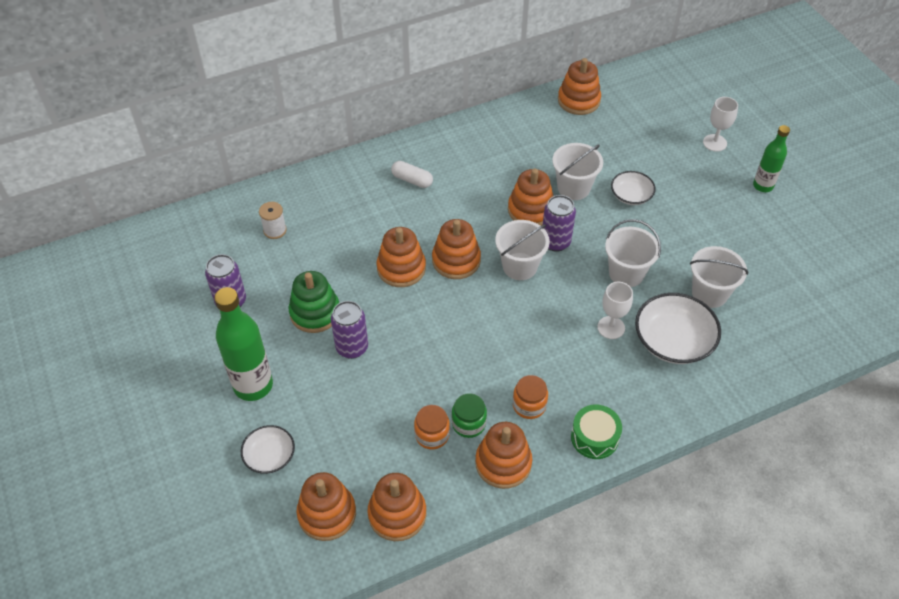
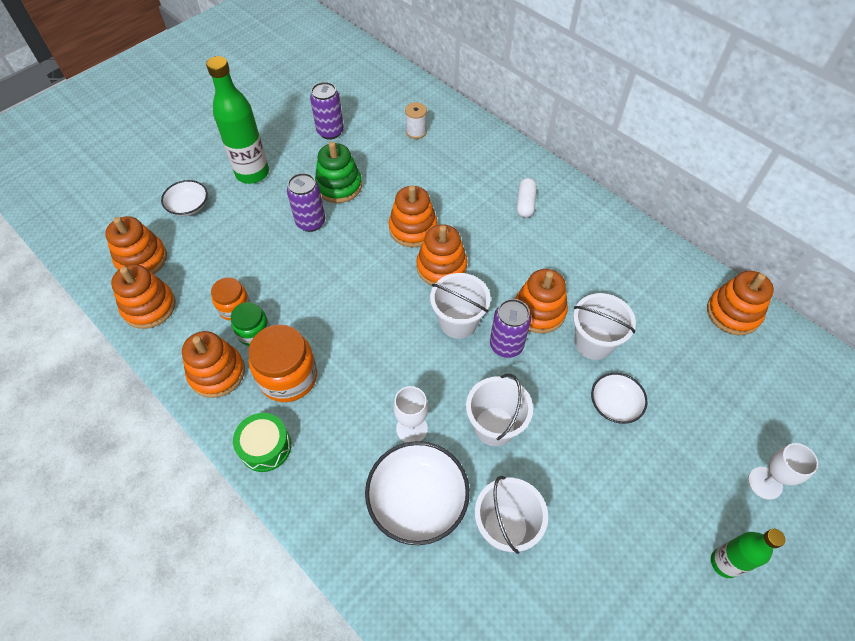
camera: 70 degrees right, 5 degrees up
orange jar [513,375,548,419] -> orange jar [248,324,317,402], size x1.69

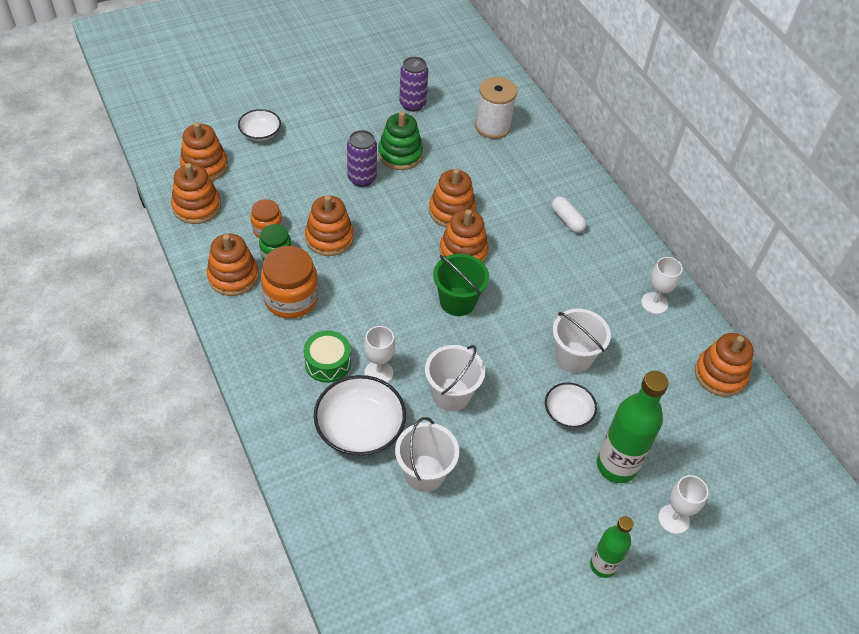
camera: 15 degrees right, 5 degrees down
green bottle [206,56,269,184] -> green bottle moved to [597,371,669,483]
green drum [233,413,291,472] -> green drum moved to [304,331,351,383]
white spool [405,102,427,139] -> white spool [475,77,517,139], size x1.73
white bucket [430,273,491,339] -> green bucket [433,254,489,316]
purple can [490,299,531,358] -> none
orange stacking toy [515,269,568,334] -> orange stacking toy moved to [305,195,354,256]
white capsule [516,178,537,218] -> white capsule turned 60 degrees counterclockwise [551,196,587,233]
none -> white goblet [641,257,683,314]

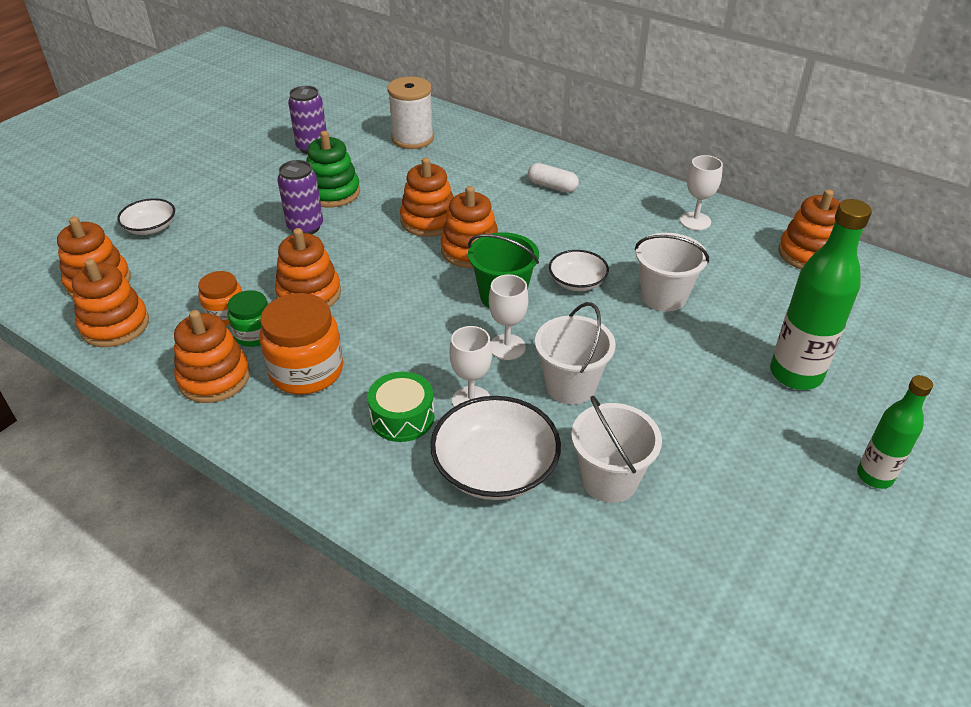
camera: 25 degrees left, 10 degrees down
white bowl [545,382,597,428] -> white bowl moved to [549,250,609,291]
white goblet [658,475,708,534] -> white goblet moved to [489,275,528,360]

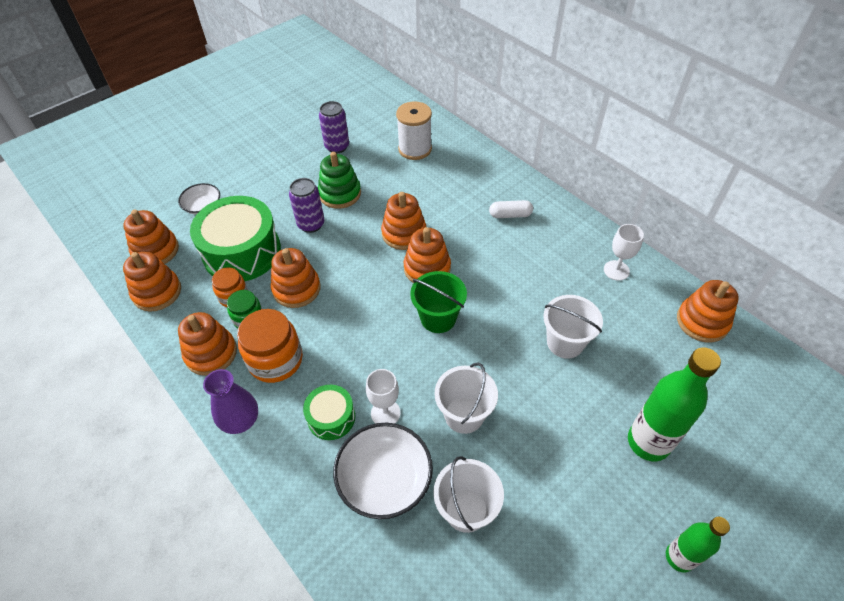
camera: 15 degrees right, 10 degrees up
white goblet [489,275,528,360] -> none
white capsule [528,163,579,193] -> white capsule turned 45 degrees counterclockwise [489,200,533,218]
white bowl [549,250,609,291] -> none
none -> green drum [190,196,281,281]
none -> purple vase [203,369,258,434]

